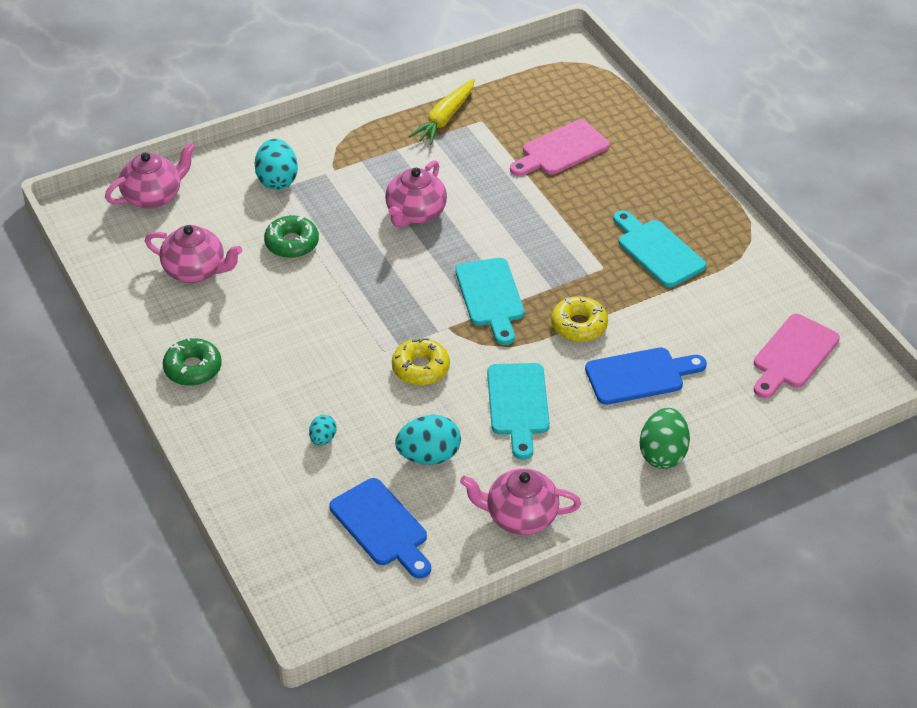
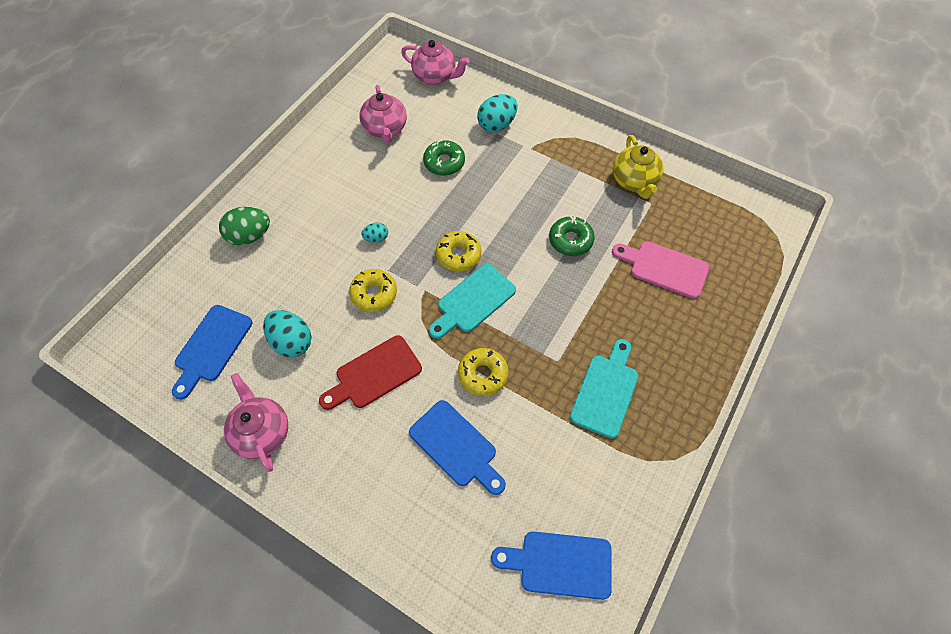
camera: 60 degrees right, 15 degrees up
green donut [163,337,222,386] -> green donut moved to [549,216,595,256]
turquoise egg [309,415,337,446] -> turquoise egg moved to [362,222,388,243]
pink teapot [385,160,447,227] -> none
yellow carrot [409,79,475,145] -> yellow teapot [613,135,663,199]
turquoise cutting board [487,363,550,460] -> red cutting board [319,335,422,410]
green egg [640,408,690,469] -> green egg moved to [219,207,270,245]
pink cutting board [754,314,840,398] -> blue cutting board [491,531,612,600]
none -> yellow donut [436,231,481,272]

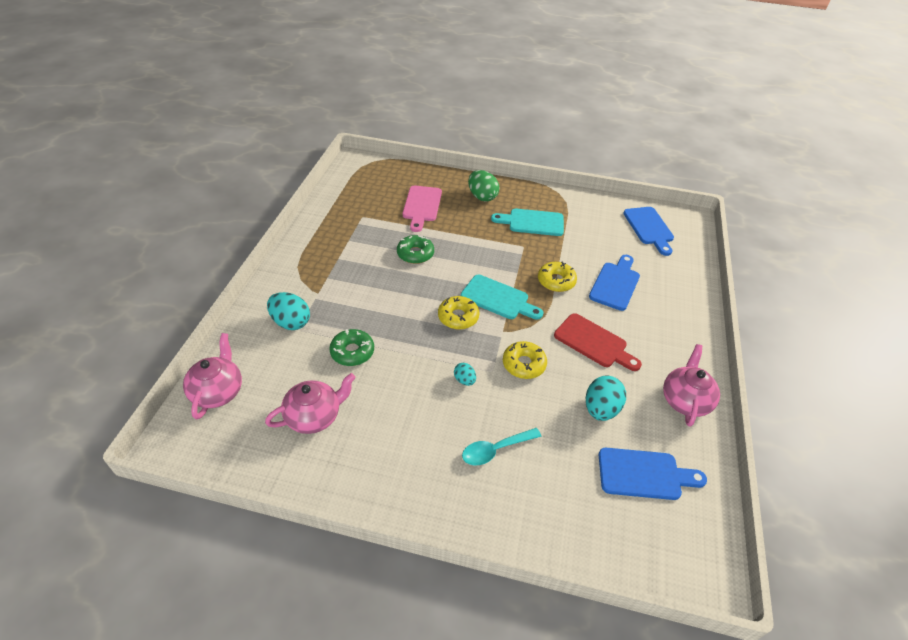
camera: 110 degrees left, 15 degrees down
green egg [219,207,270,245] -> green egg moved to [468,170,499,202]
pink teapot [224,373,288,472] -> pink teapot turned 150 degrees clockwise [663,344,720,427]
yellow teapot [613,135,663,199] -> none
none -> turquoise spoon [462,428,541,466]

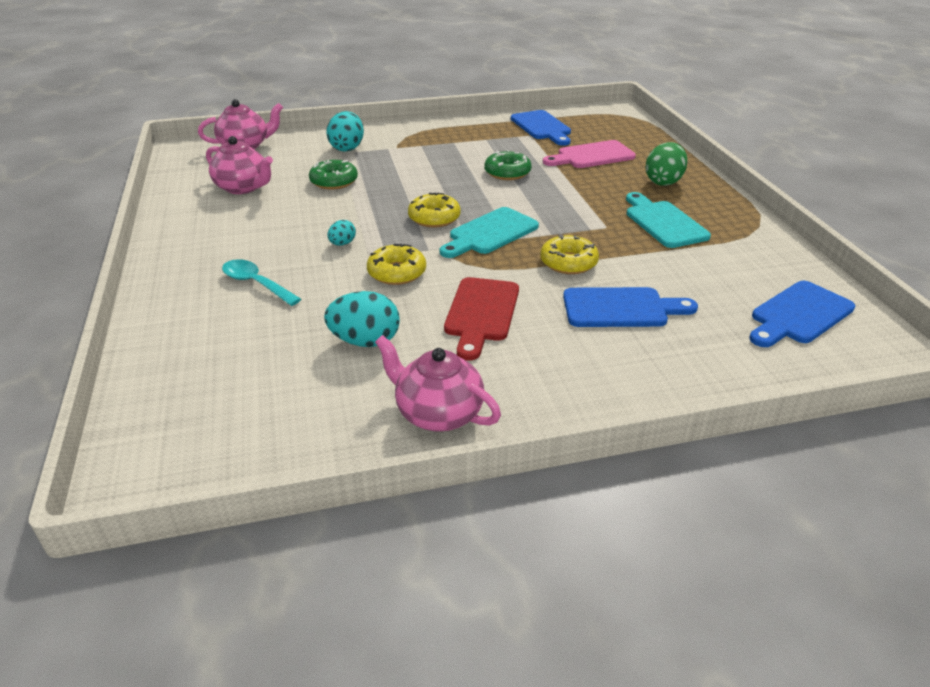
camera: 65 degrees right, 10 degrees down
turquoise cutting board [461,275,543,320] -> turquoise cutting board turned 45 degrees clockwise [440,207,539,258]
blue cutting board [599,448,707,500] -> blue cutting board moved to [511,110,571,146]
pink teapot [663,344,720,427] -> pink teapot turned 135 degrees counterclockwise [375,335,501,432]

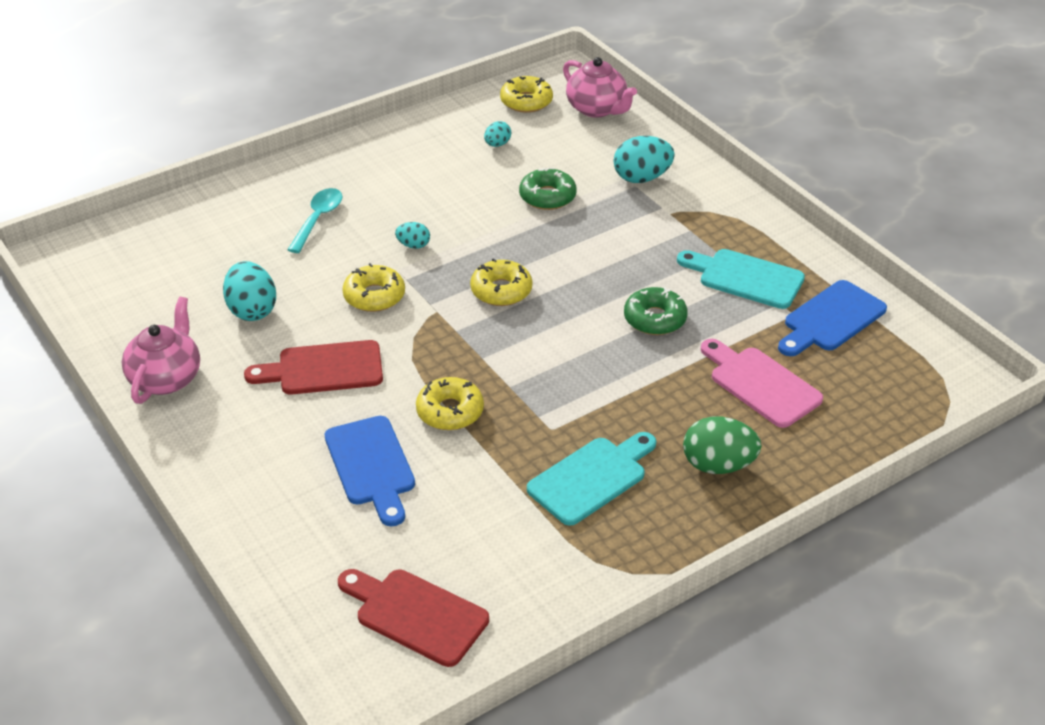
camera: 70 degrees right, 5 degrees up
pink teapot [206,136,273,194] -> turquoise egg [484,121,511,147]
turquoise cutting board [440,207,539,258] -> turquoise cutting board moved to [677,249,805,309]
blue cutting board [749,281,855,347] -> red cutting board [338,569,489,667]
none -> yellow donut [500,76,553,113]

